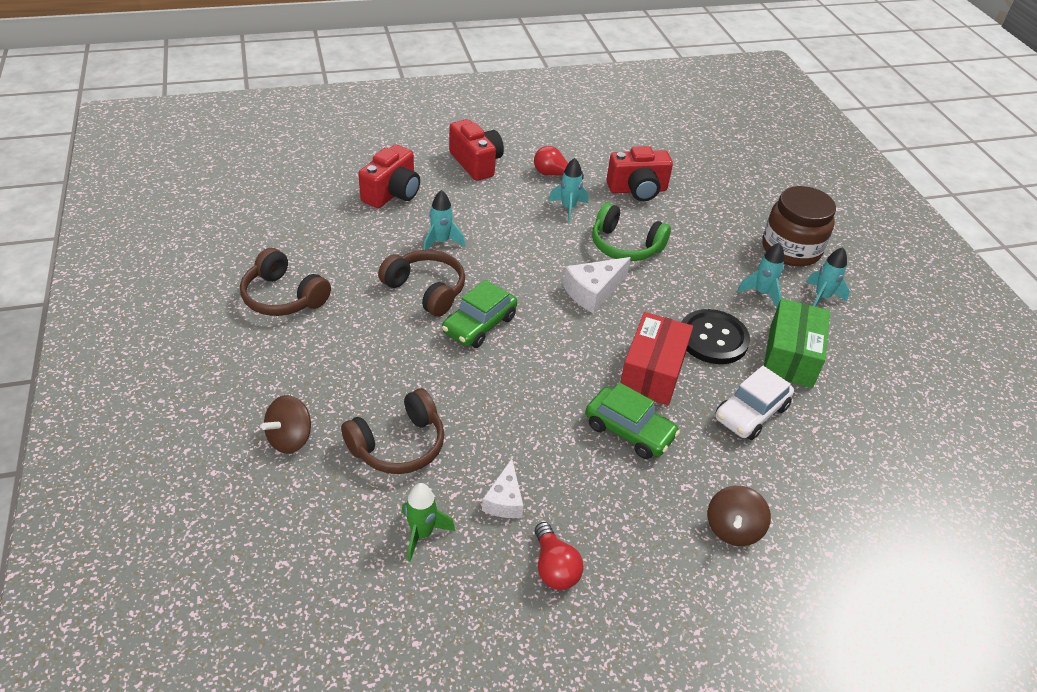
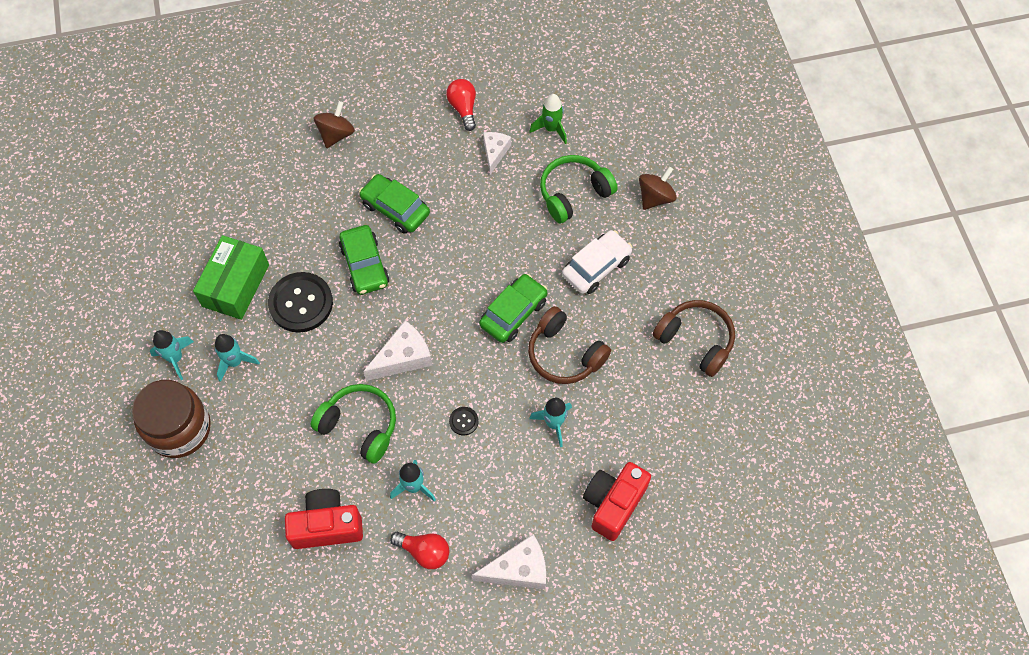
camera: 175 degrees left, 20 degrees up
brown headphones [341,388,444,474] -> green headphones [540,155,618,224]
red camera [449,119,504,181] -> white cheese [472,534,546,589]
red box [620,312,693,405] -> green car [339,225,389,295]
white car [715,366,794,440] -> white car moved to [562,230,632,294]
none -> black button [449,407,479,435]

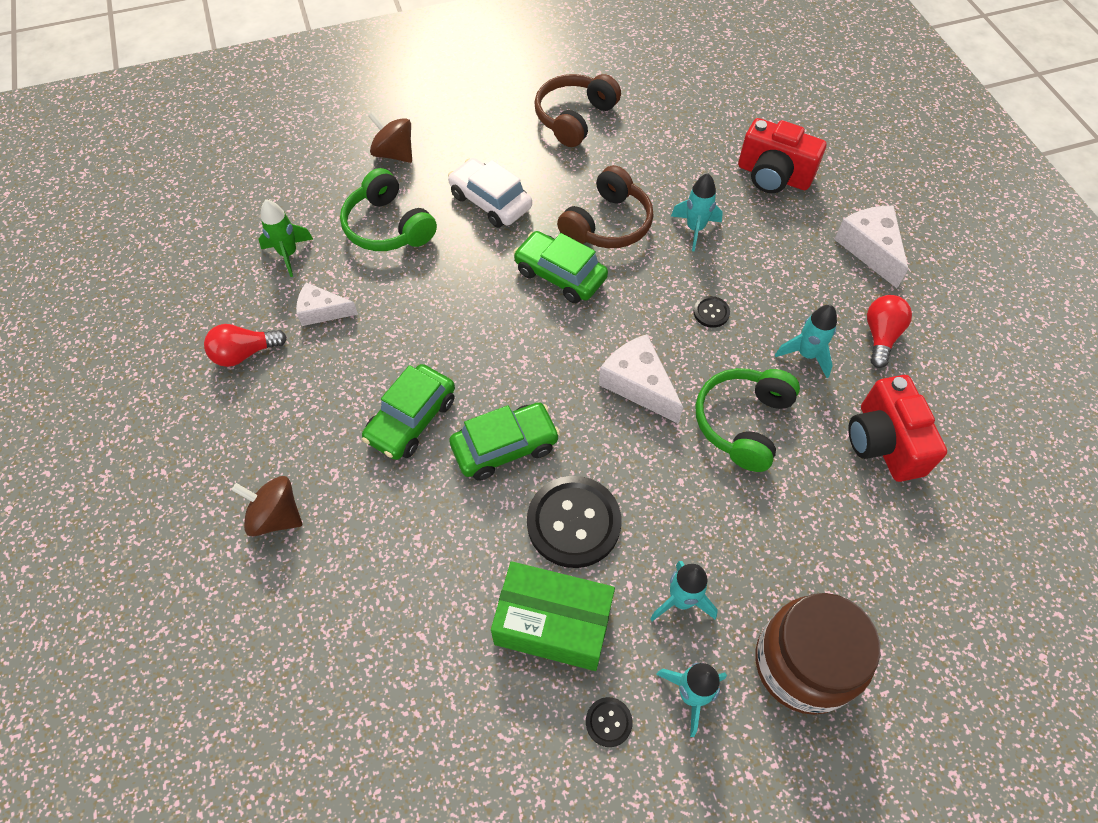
camera: 95 degrees left, 5 degrees down
none -> black button [586,697,633,747]

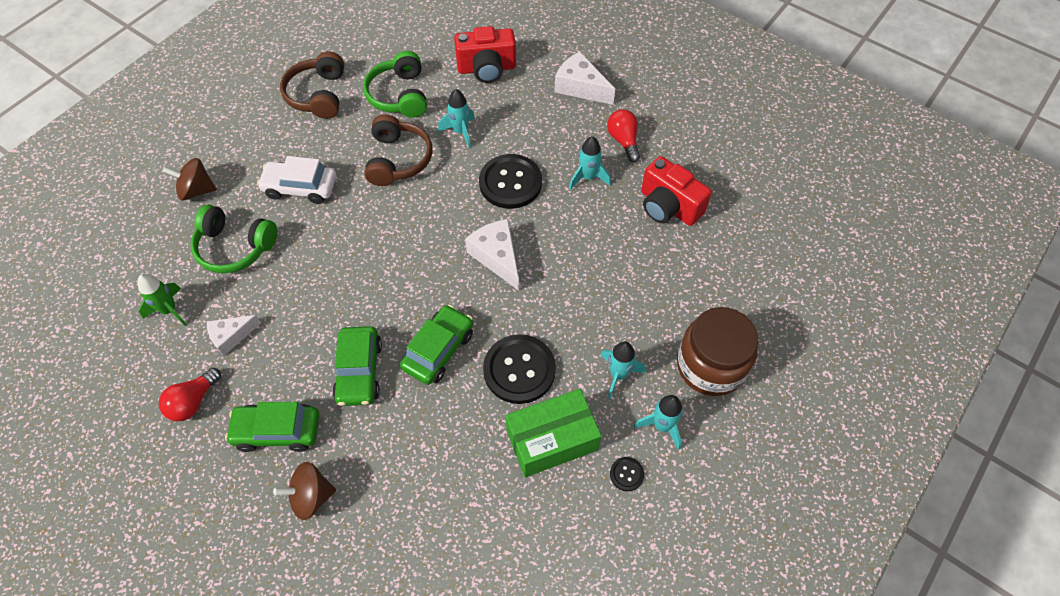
camera: 35 degrees left, 0 degrees up
green car [513,231,608,303] -> green car moved to [225,402,319,452]
white cheese [599,334,683,424] -> white cheese turned 45 degrees clockwise [465,219,519,290]
black button [694,296,730,328] -> black button [479,154,542,209], size x2.27
green headphones [696,368,800,472] -> green headphones moved to [363,51,427,118]

